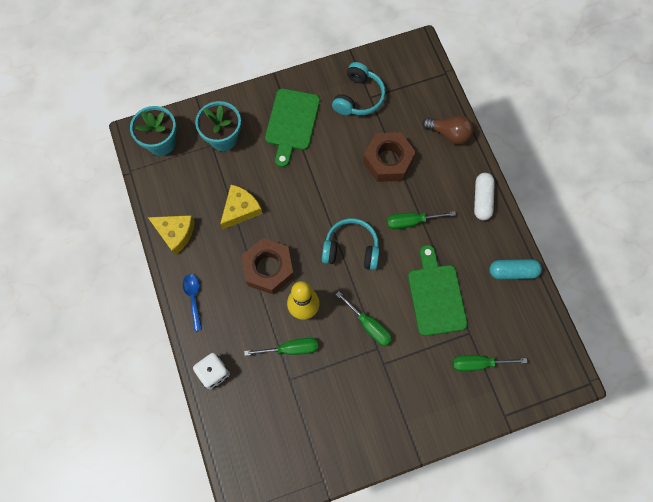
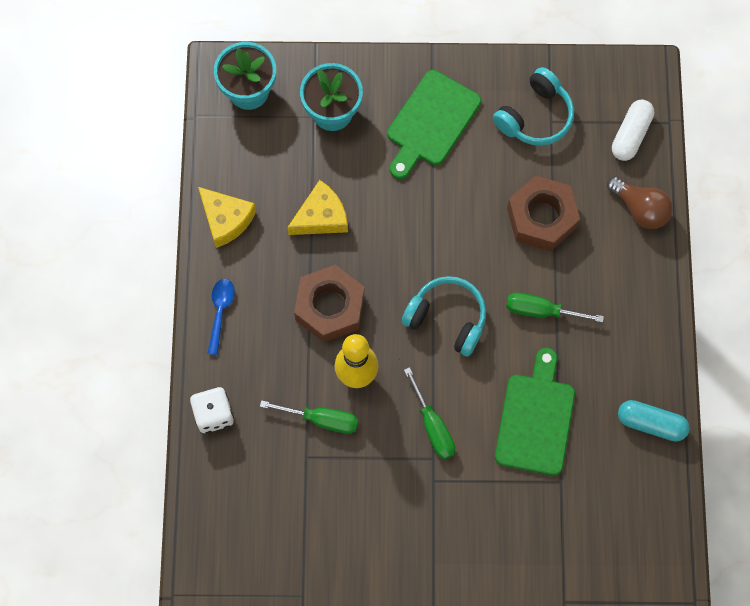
camera: 20 degrees right, 0 degrees up
green screwdriver [452,355,527,371] -> none
white capsule [474,173,495,220] -> white capsule moved to [612,100,654,161]

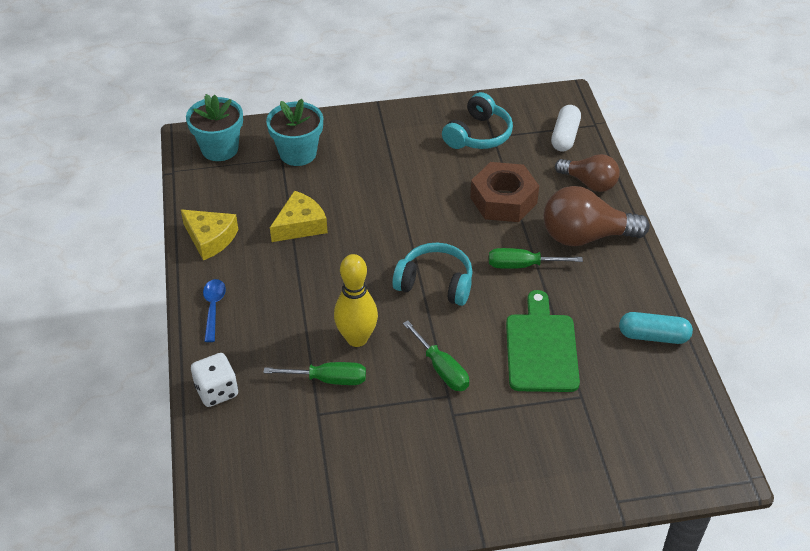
camera: 10 degrees left, 25 degrees down
brown nut [294,265,365,342] -> none
green cutting board [387,70,481,179] -> none
none -> brown light bulb [544,186,650,246]

